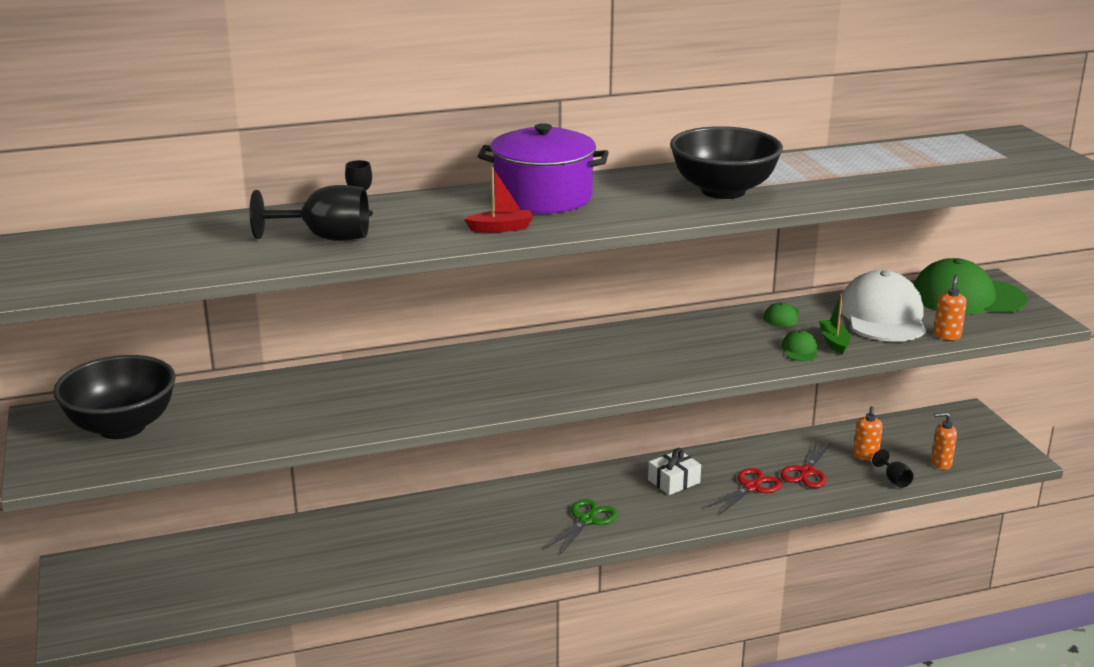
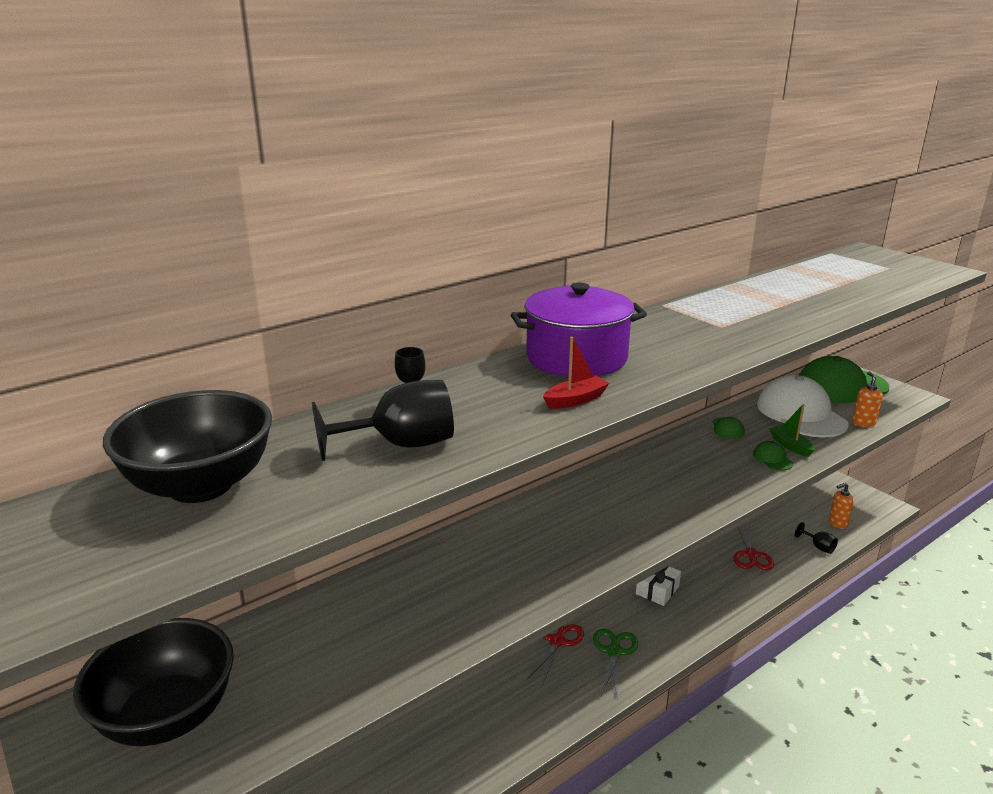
camera: 20 degrees left, 0 degrees up
black bowl [670,126,783,199] -> black bowl moved to [103,390,272,503]
red scissors [707,468,782,515] -> red scissors moved to [527,624,584,685]
orange soap dispenser [853,406,883,460] -> none

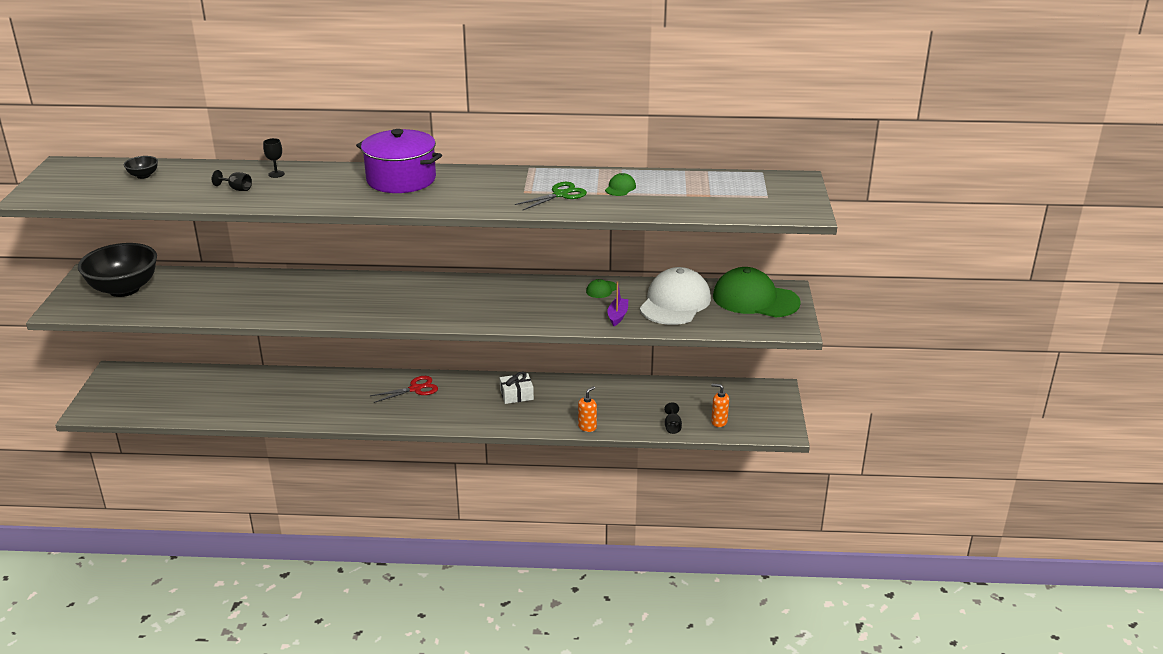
camera: 40 degrees right, 5 degrees up
black bowl [103,390,272,503] -> black bowl [124,156,158,179], size x0.42
black goblet [312,380,454,461] -> black goblet [212,170,252,191], size x0.50
red boat [543,337,609,409] -> none
green scissors [593,629,638,700] -> green scissors moved to [515,182,587,210]
red scissors [733,523,774,570] -> none
green cap [753,441,793,470] -> green cap moved to [605,173,636,196]
green boat [769,404,814,457] -> purple boat [607,281,628,326]
orange soap dispenser [852,372,883,427] -> orange soap dispenser moved to [578,386,597,432]

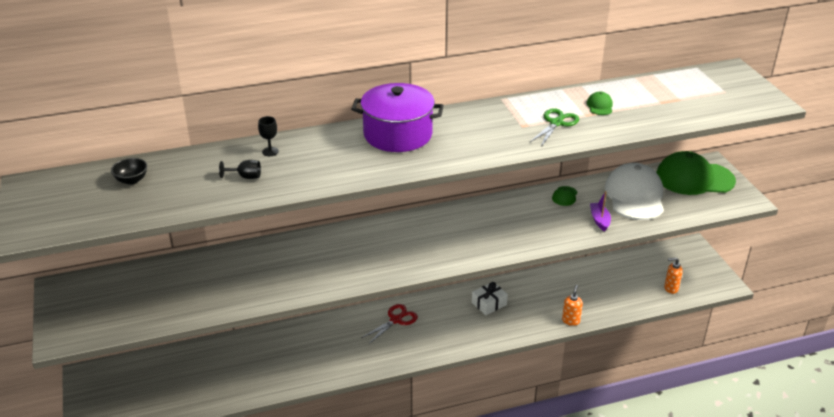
camera: 20 degrees left, 5 degrees up
black bowl [78,243,157,297] -> none
black goblet [664,402,682,434] -> none

